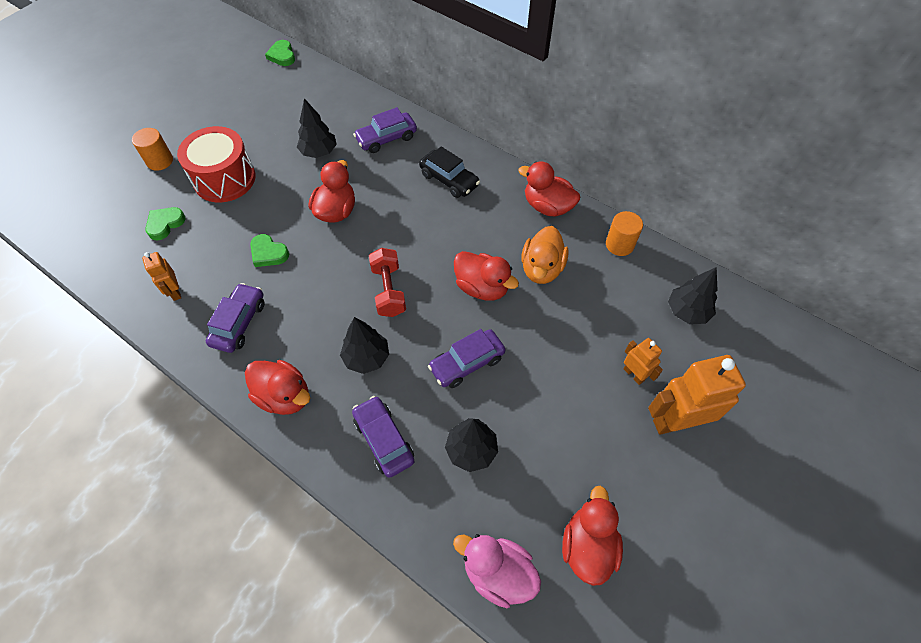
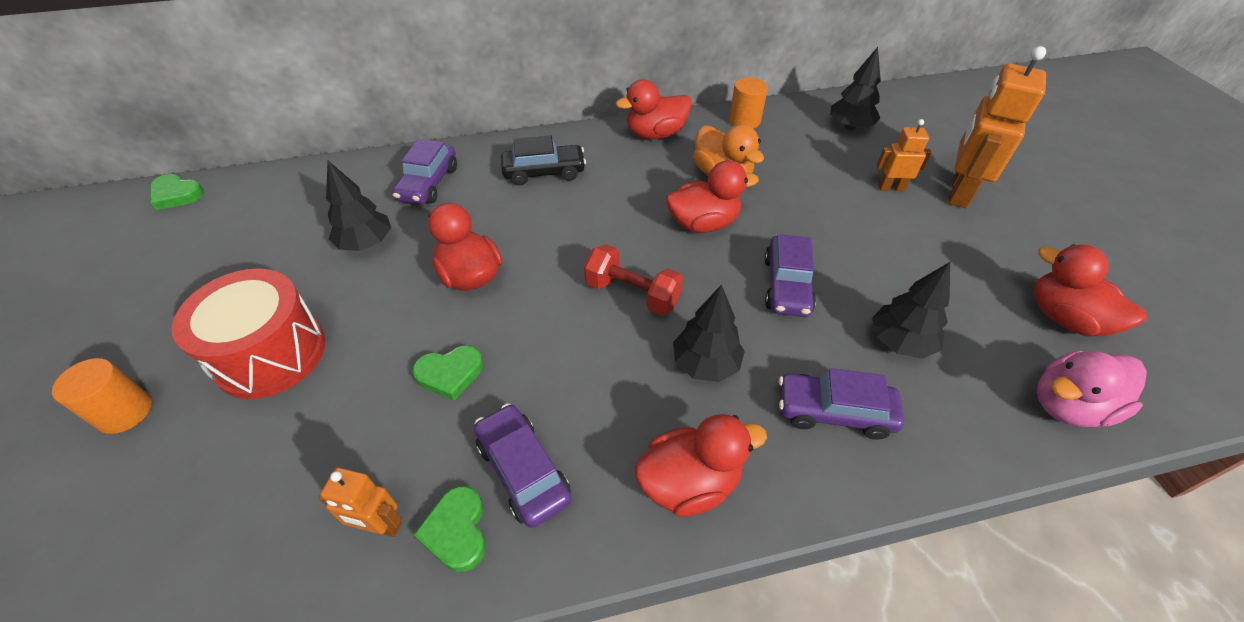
camera: 50 degrees left, 10 degrees down
green heart [145,207,186,240] -> green heart moved to [413,486,486,572]

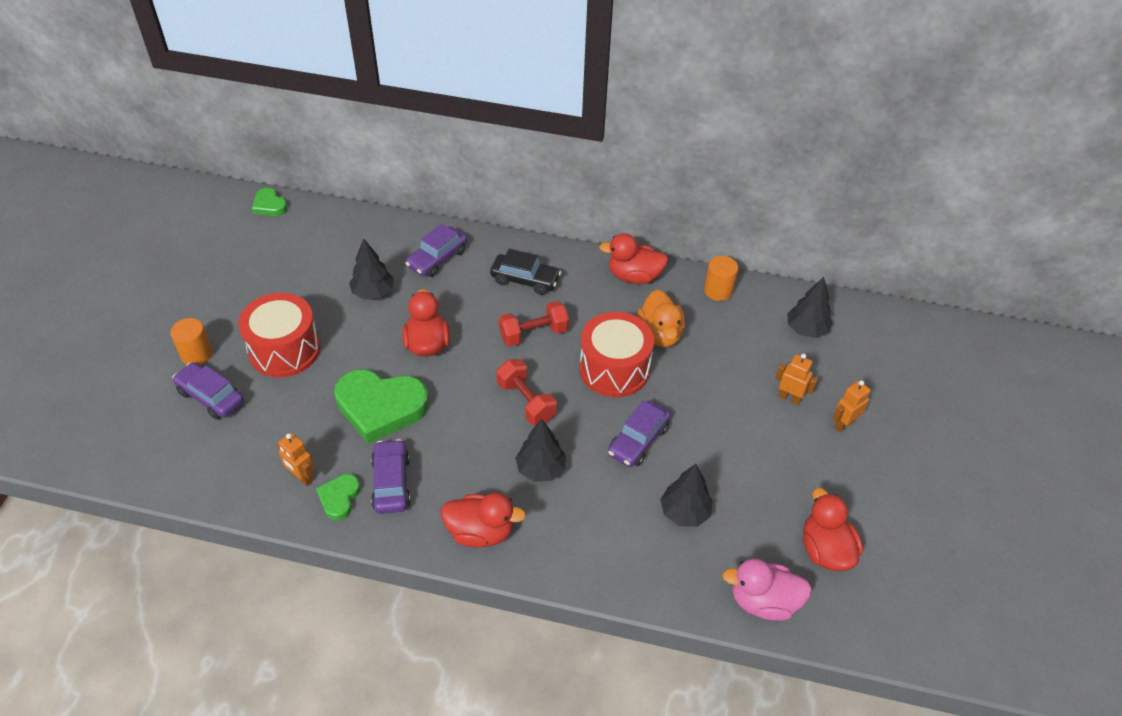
camera: 25 degrees right, 0 degrees up
green heart [412,345,483,401] -> green heart [334,369,429,444], size x2.03
red duck [666,160,759,233] -> red drum [579,312,654,397]
purple car [779,368,905,440] -> purple car moved to [172,362,244,419]
orange robot [948,46,1046,208] -> orange robot [833,380,871,432], size x0.53
none -> red dumbbell [499,301,569,346]

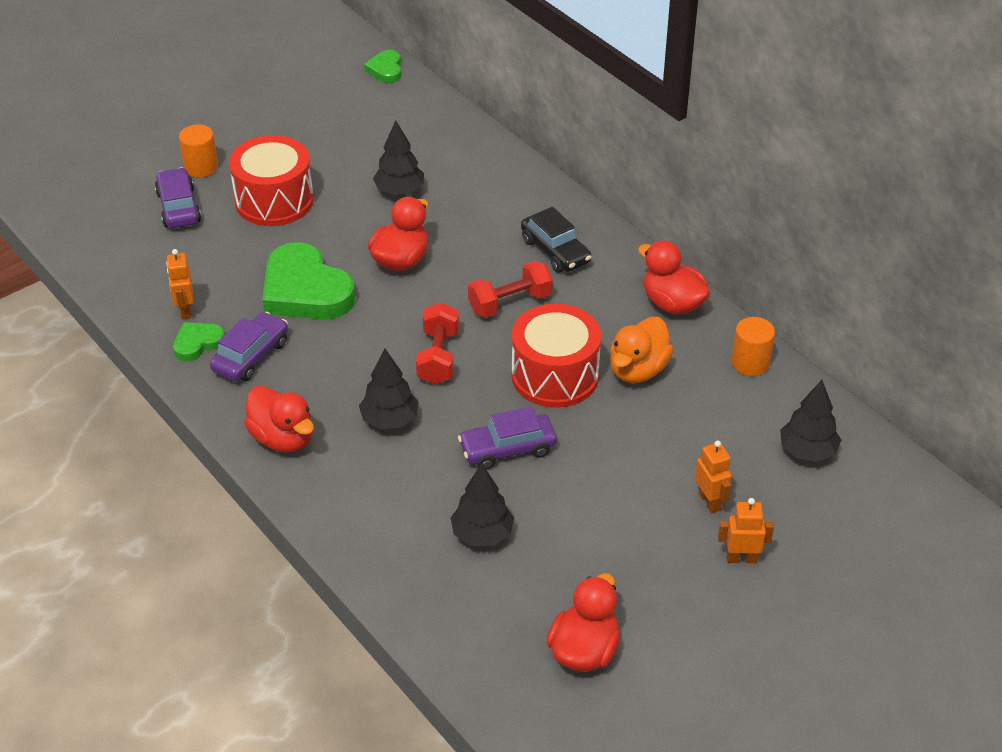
camera: 40 degrees right, 5 degrees down
purple car [405,224,467,277] -> none
red dumbbell [499,301,569,346] -> red dumbbell turned 45 degrees counterclockwise [468,261,553,318]
pink duck [722,558,812,621] -> none

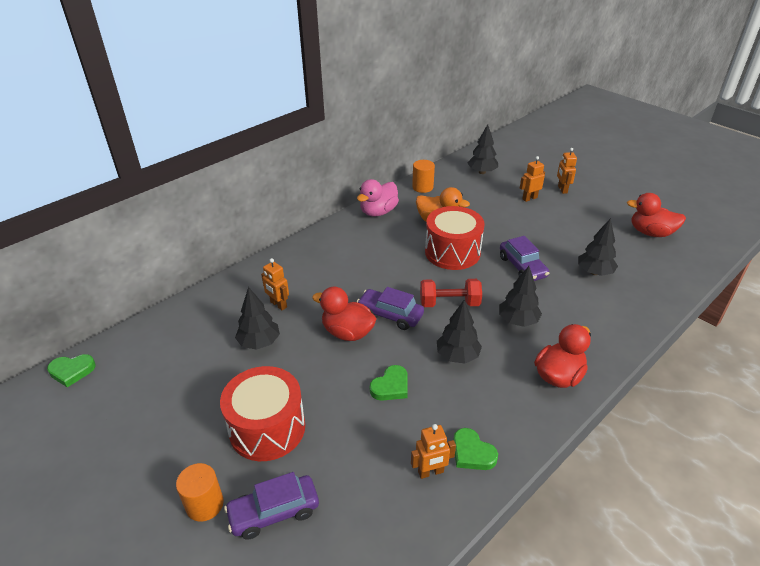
camera: 95 degrees left, 5 degrees down
purple car [210,312,288,381] -> purple car moved to [357,287,424,330]
green heart [262,242,355,320] -> green heart [370,365,408,401], size x0.49
red dumbbell [468,261,553,318] -> none
black car [521,207,592,273] -> none
red duck [638,241,710,315] -> pink duck [357,179,399,216]
none -> orange robot [261,258,289,310]
none -> black tree [437,300,482,364]

